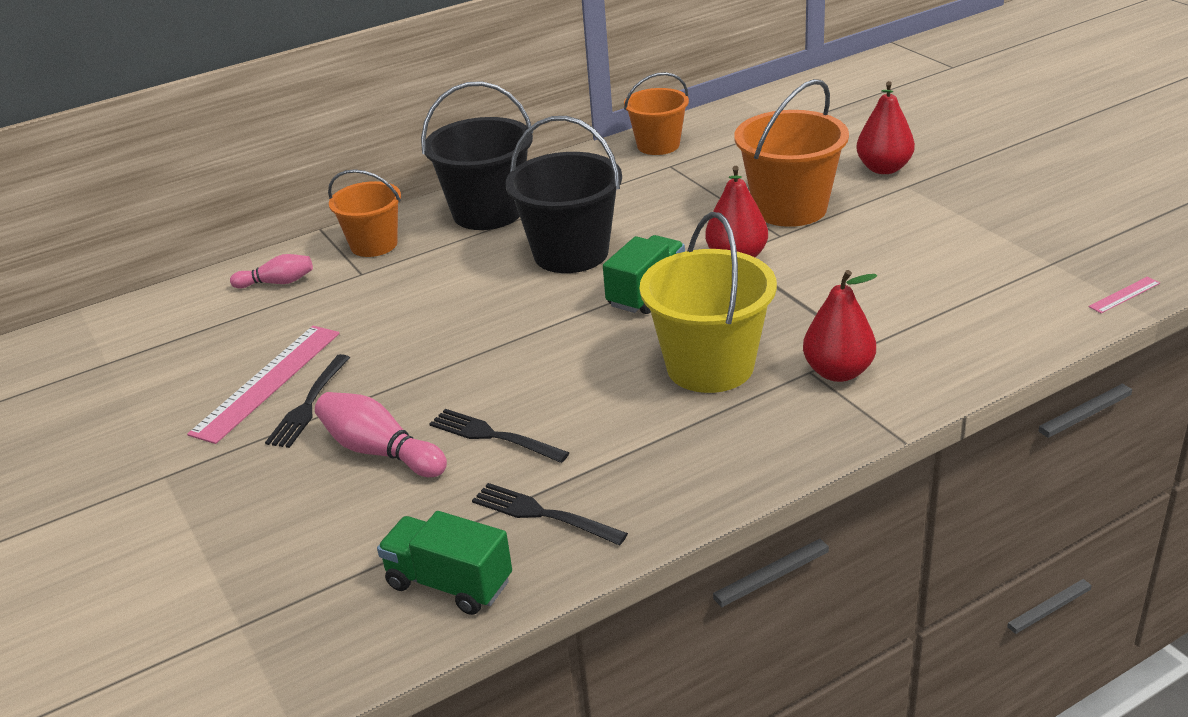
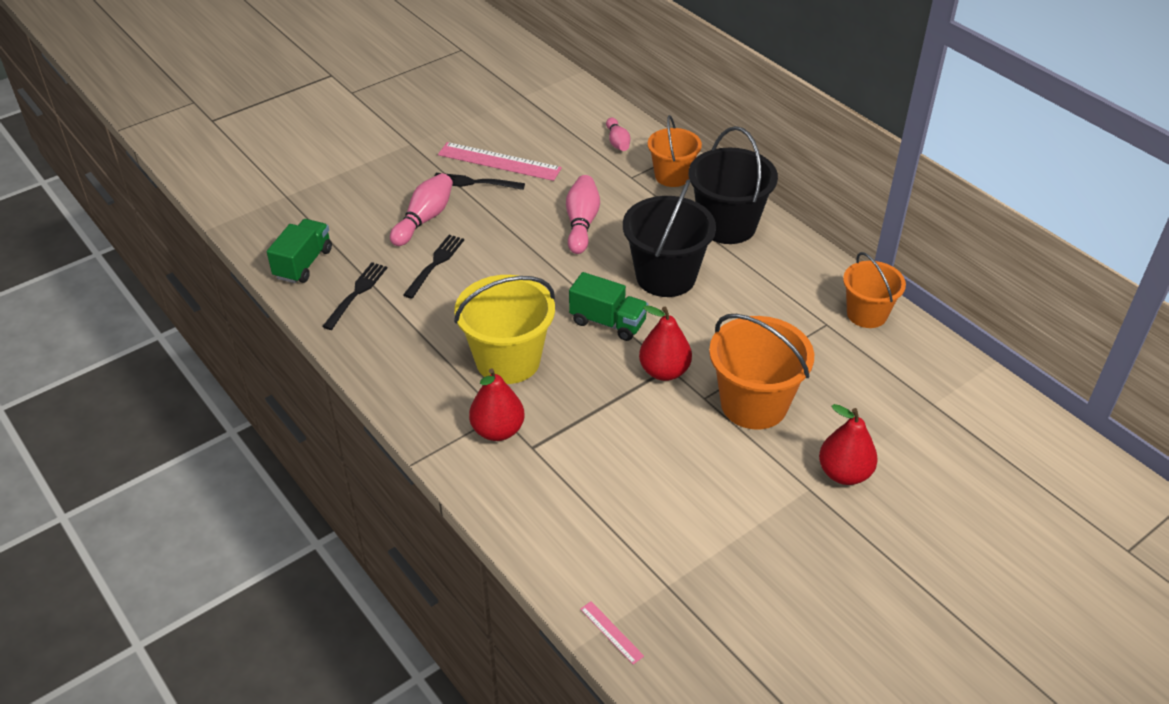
camera: 80 degrees right, 10 degrees up
none -> pink bowling pin [566,175,600,254]

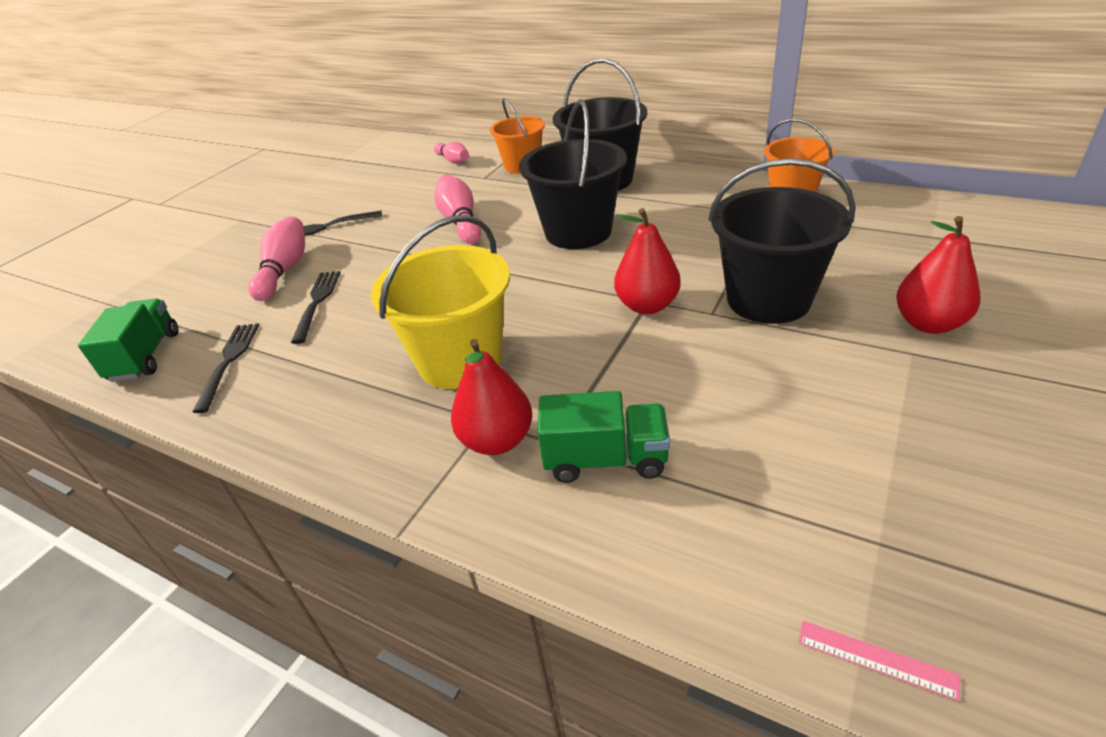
camera: 20 degrees left, 5 degrees down
pink ruler [438,142,562,181] -> none
green truck [569,272,648,341] -> green truck moved to [537,391,670,483]
orange bucket [709,314,814,430] -> black bucket [708,158,856,324]

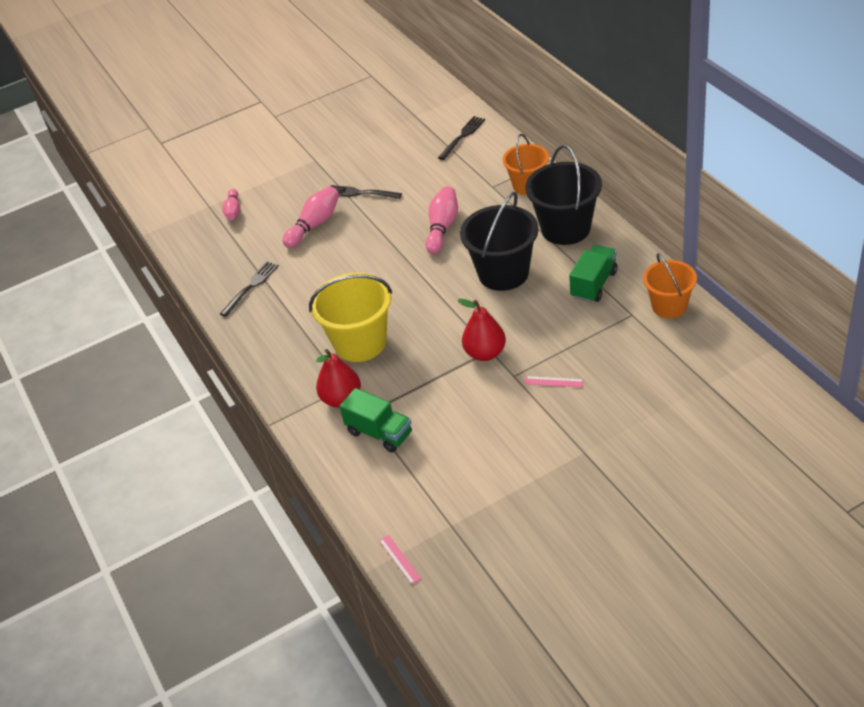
camera: 35 degrees right, 5 degrees up
green truck [78,299,178,382] -> green truck moved to [569,245,618,302]
black fork [291,271,341,344] -> black fork moved to [438,116,485,160]
pink bowling pin [434,142,469,164] -> pink bowling pin moved to [222,189,241,220]
black bucket [708,158,856,324] -> pink ruler [524,376,584,387]
red pear [896,216,980,334] -> none

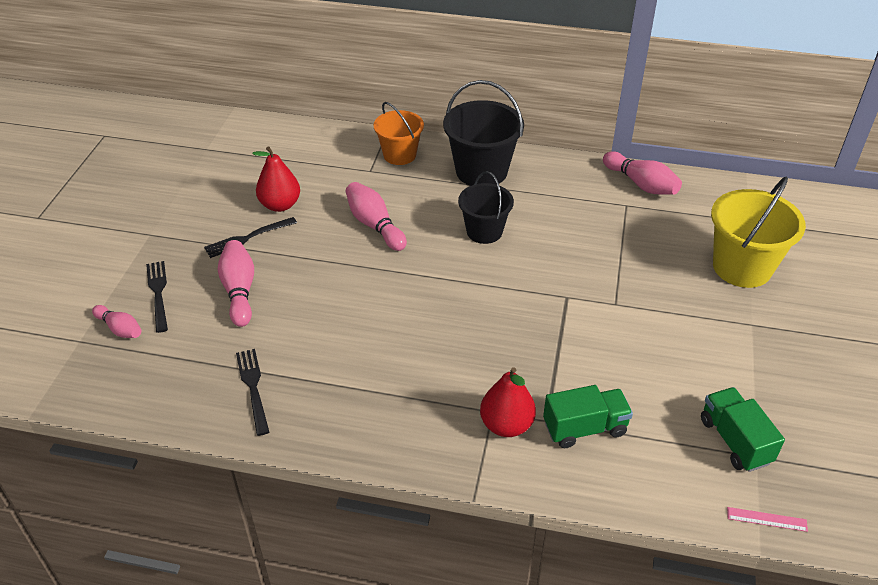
camera: 55 degrees left, 0 degrees up
yellow bucket [309,273,392,362] -> yellow bucket moved to [711,177,806,288]
black fork [438,116,485,160] -> black fork moved to [146,261,168,333]
red pear [458,299,506,361] -> red pear moved to [253,146,300,212]
black bucket [460,192,539,291] -> black bucket [458,171,514,244], size x0.65
pink ruler [524,376,584,387] -> none
green truck [569,245,618,302] -> green truck moved to [701,387,785,472]
orange bucket [643,253,697,318] -> pink bowling pin [603,151,682,195]

